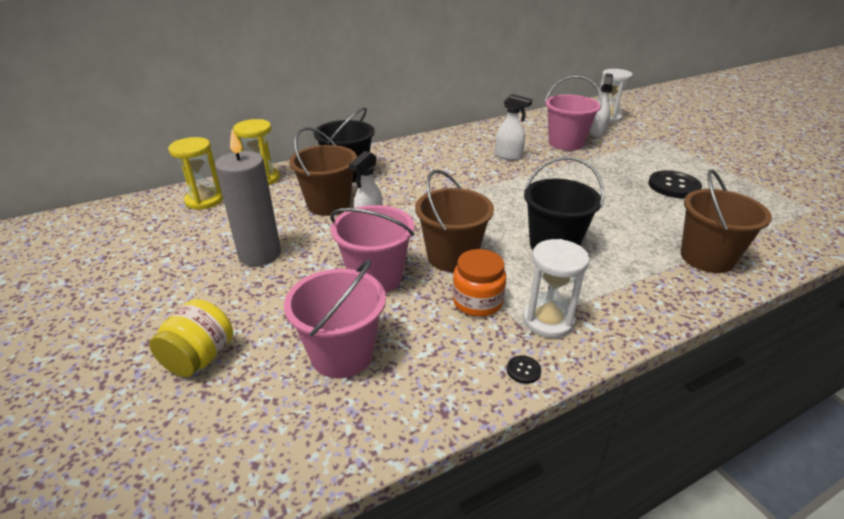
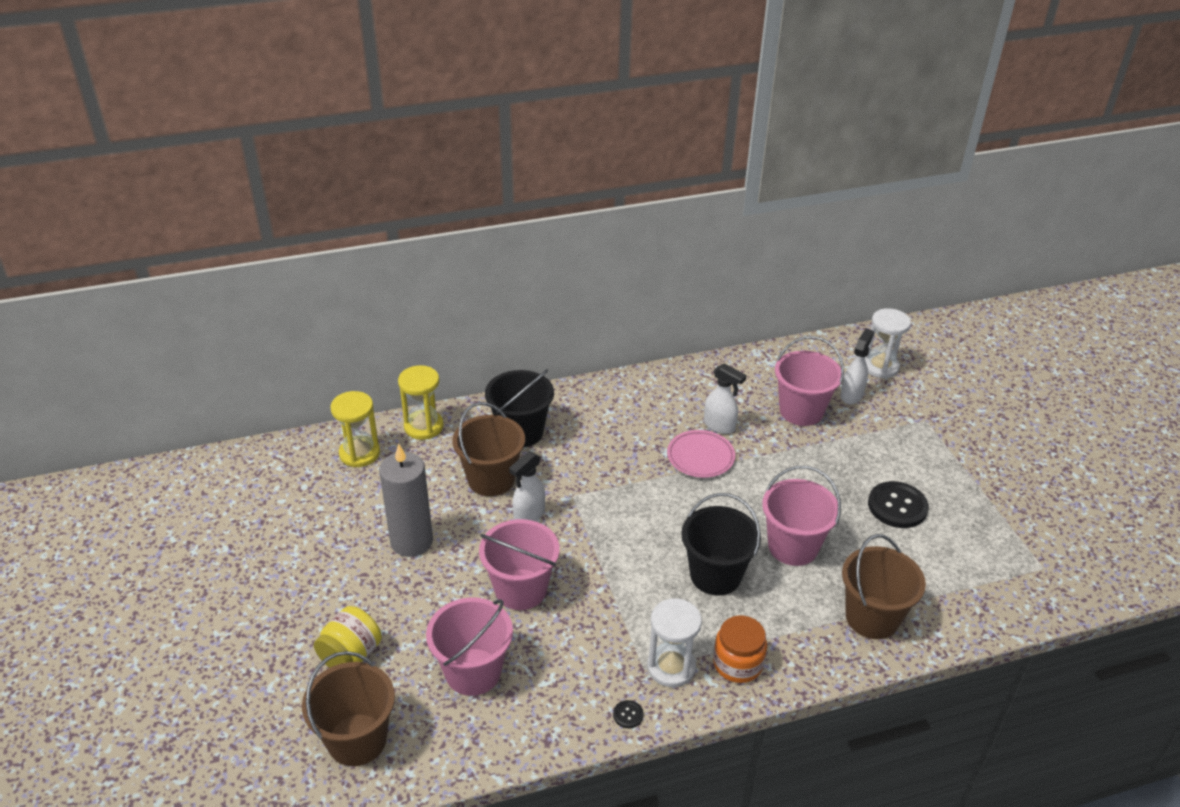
camera: 10 degrees right, 5 degrees up
brown bucket [415,170,494,272] -> brown bucket moved to [302,651,395,766]
orange jar [453,249,506,317] -> orange jar moved to [713,615,767,683]
none -> pink plate [667,430,735,478]
none -> pink bucket [762,466,841,566]

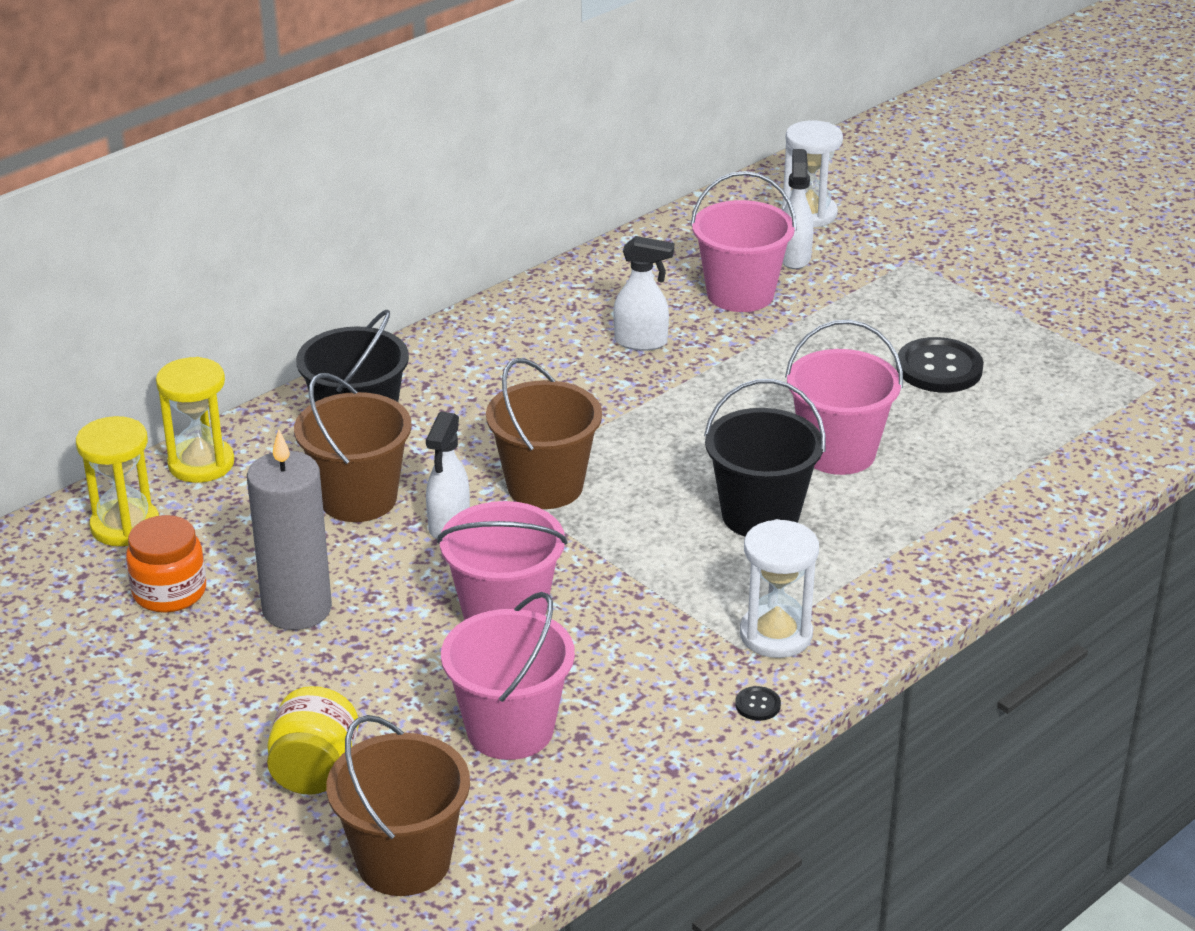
camera: 25 degrees left, 5 degrees down
pink plate [667,430,735,478] -> none
orange jar [713,615,767,683] -> orange jar moved to [126,515,206,613]
brown bucket [842,534,926,639] -> brown bucket moved to [486,358,602,509]

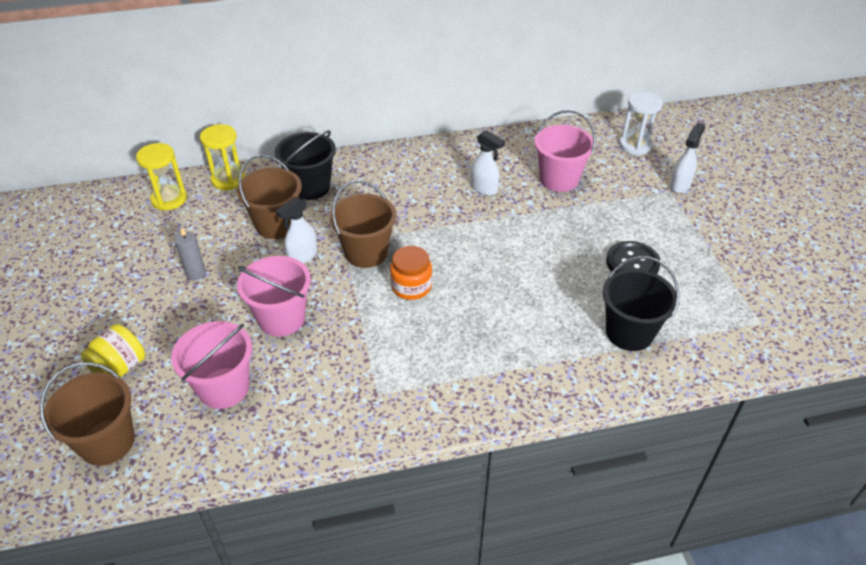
camera: 30 degrees right, 10 degrees up
orange jar [126,515,206,613] -> orange jar moved to [390,246,432,300]
grey candle [247,429,332,630] -> grey candle [174,227,206,281], size x0.53
black bucket [704,379,826,537] -> black bucket moved to [602,256,680,351]
black button [735,686,781,721] -> none
white hourglass [740,519,819,658] -> none
white spray bottle [783,149,814,269] -> white spray bottle moved to [670,123,705,193]
pink bucket [785,320,903,475] -> none

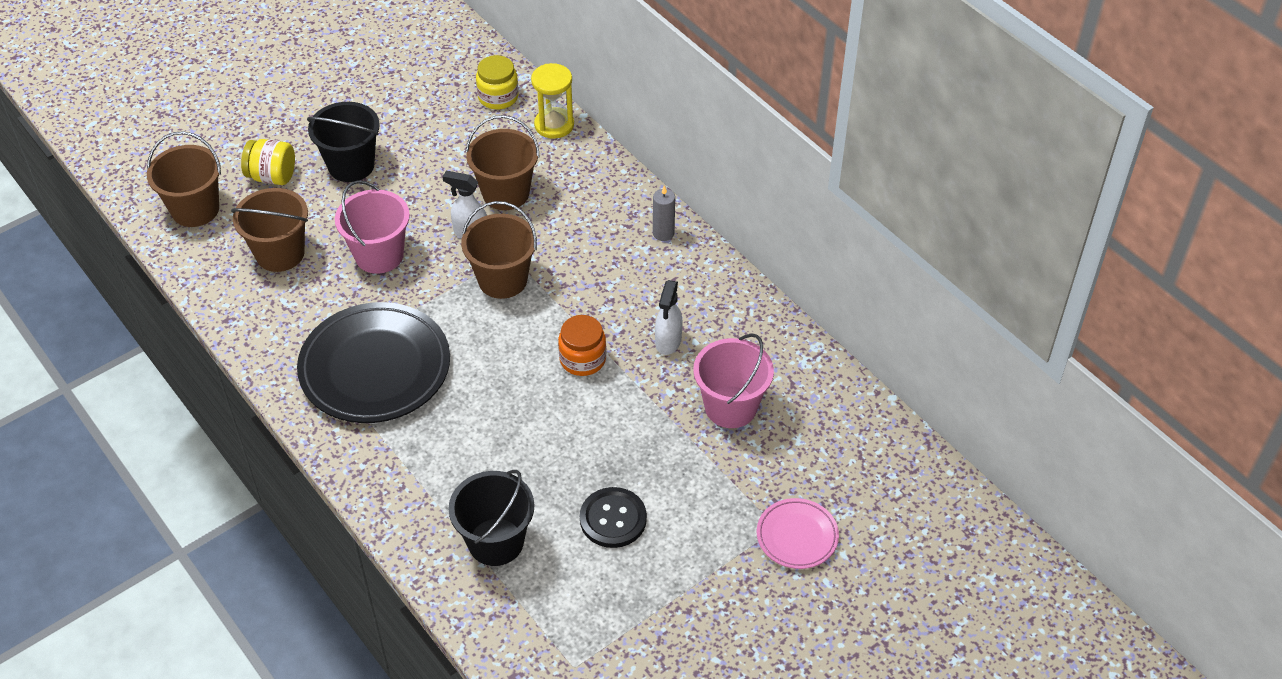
camera: 65 degrees right, 5 degrees up
yellow hourglass [136,143,187,210] -> yellow jar [476,55,519,110]
pink bucket [171,321,252,409] -> brown bucket [231,188,308,272]
grey candle [174,227,206,281] -> grey candle moved to [653,186,675,241]
black bucket [275,130,336,200] -> black bucket moved to [307,102,380,182]
orange jar [390,246,432,300] -> orange jar moved to [558,315,606,376]
white hourglass [619,92,663,155] -> none
white spray bottle [670,123,705,193] -> pink plate [757,498,839,569]
none -> black plate [297,302,450,423]

